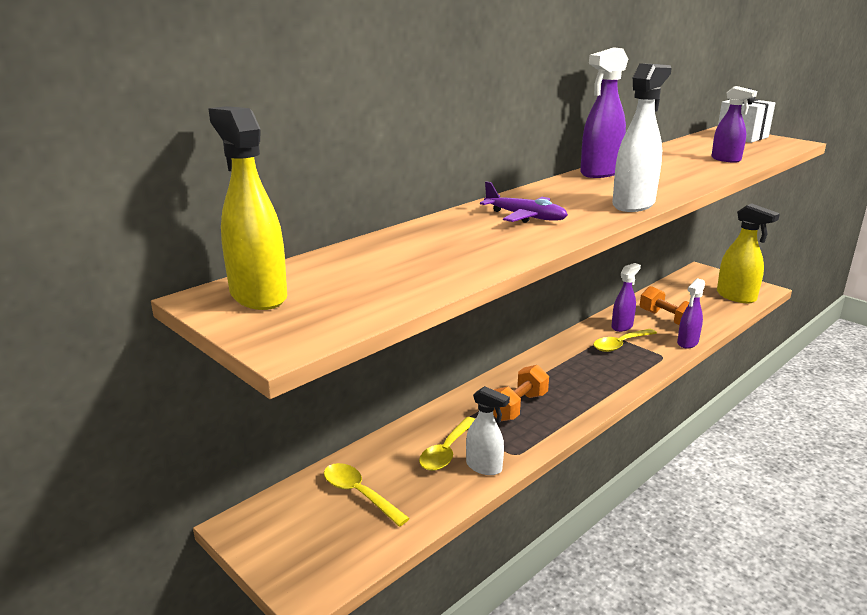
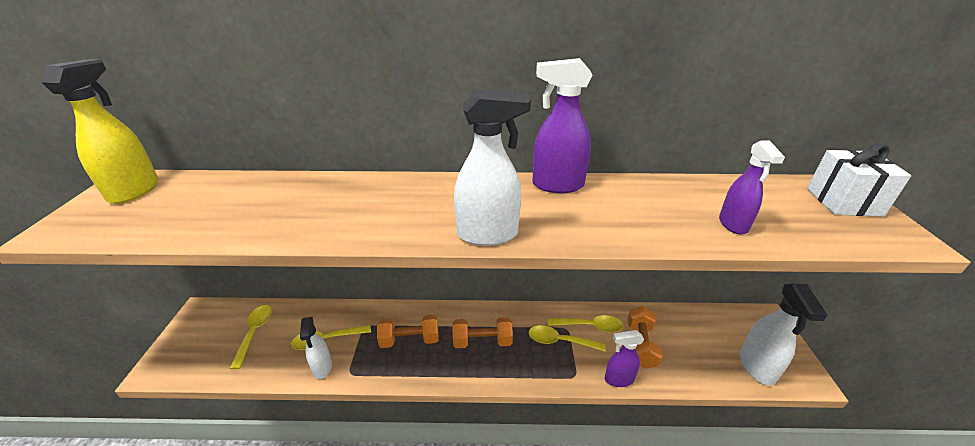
camera: 45 degrees right, 10 degrees up
purple plane [480,181,568,223] -> none
purple spray bottle [612,263,641,332] -> yellow spoon [548,315,623,333]
yellow spray bottle [717,203,780,303] -> white spray bottle [740,284,827,386]
none -> orange dumbbell [453,317,513,348]

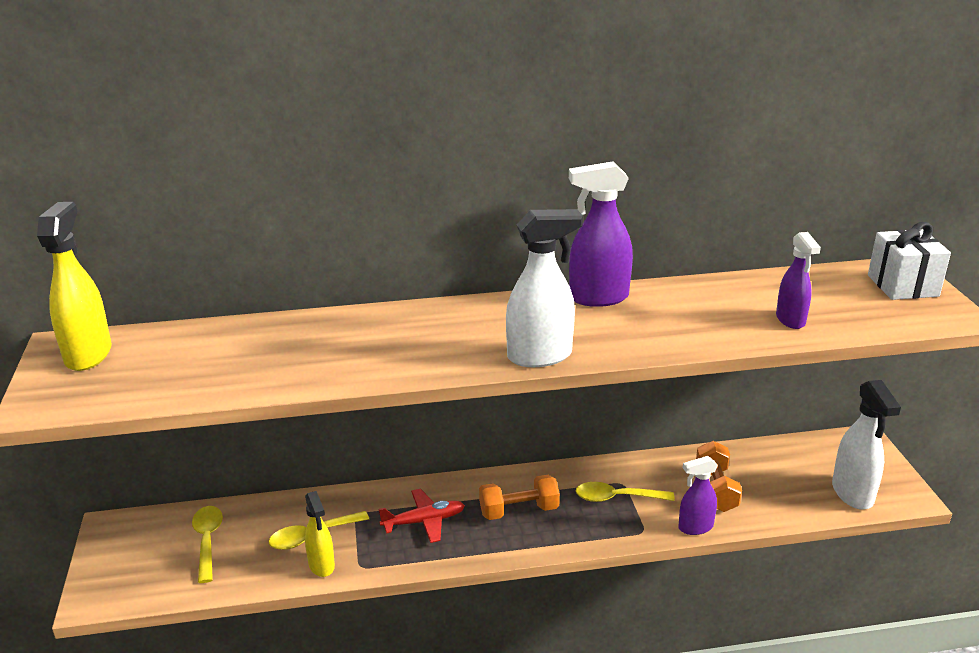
camera: 10 degrees left, 5 degrees down
white spray bottle [300,317,332,379] -> yellow spray bottle [305,491,335,577]
orange dumbbell [377,315,439,348] -> red plane [378,489,465,543]
yellow spoon [548,315,623,333] -> none

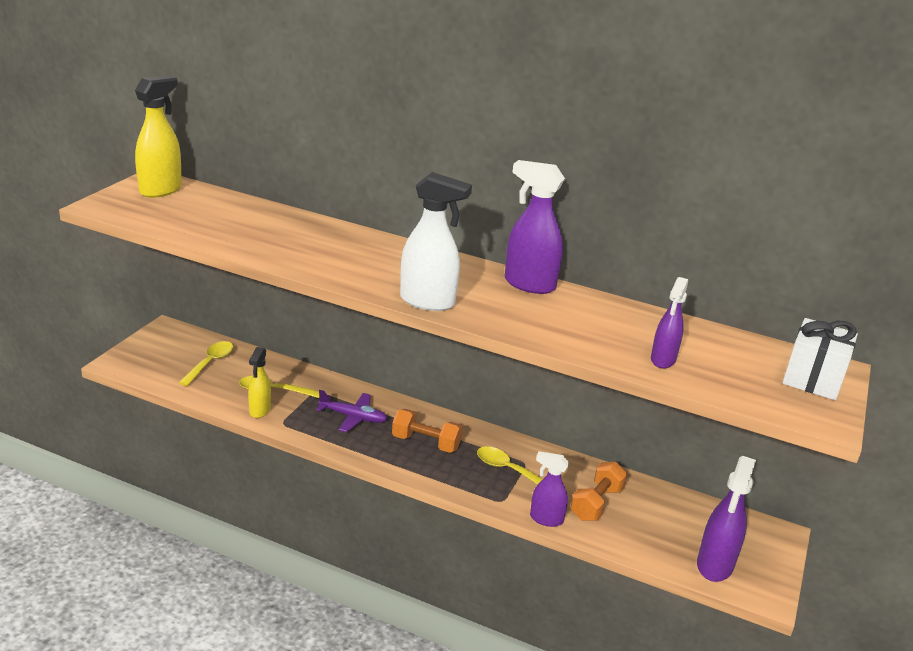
camera: 30 degrees right, 0 degrees up
red plane [378,489,465,543] -> purple plane [316,390,387,432]
white spray bottle [832,380,901,509] -> purple spray bottle [697,456,756,582]

